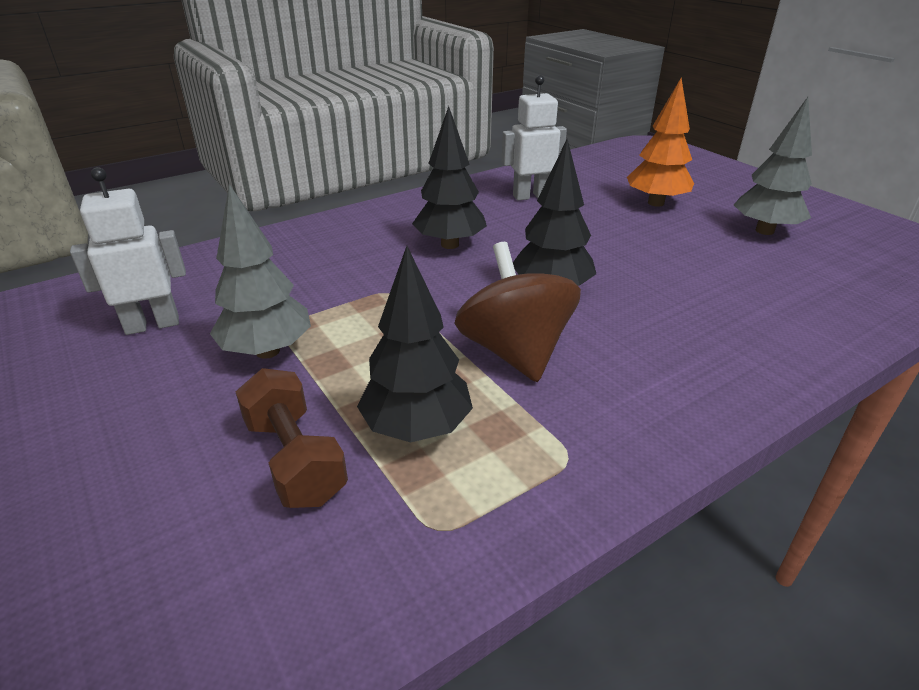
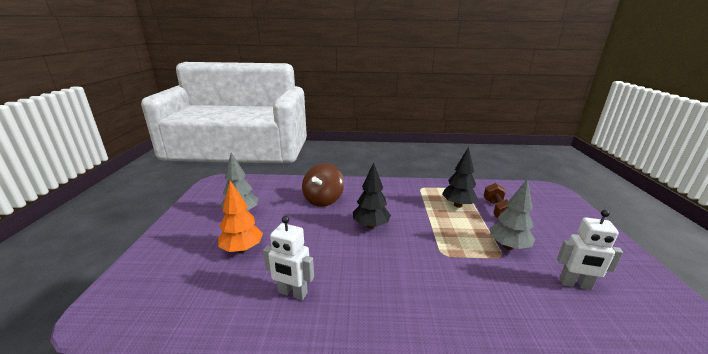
camera: 145 degrees left, 10 degrees down
black tree [412,106,487,249] -> none
brown spinning top [454,242,581,382] -> brown spinning top moved to [302,163,344,207]

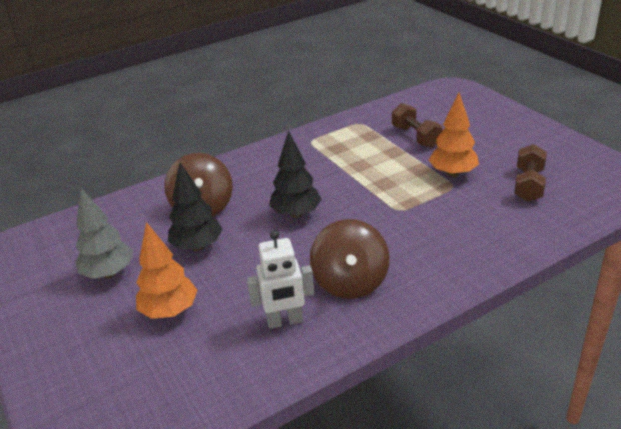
camera: 30 degrees left, 10 degrees up
black tree [442,147,478,208] -> black tree moved to [168,162,223,251]
grey tree [490,179,535,250] -> orange tree [429,93,479,177]
white robot [557,210,623,290] -> brown dumbbell [514,144,547,202]
none -> brown spinning top [310,219,390,299]

